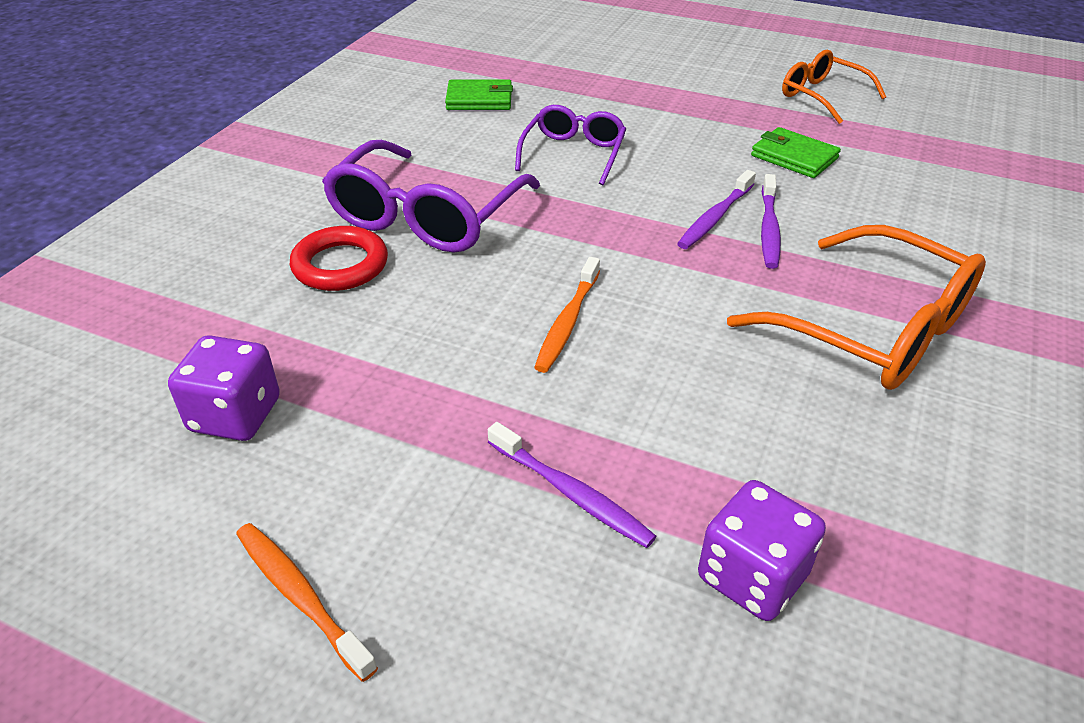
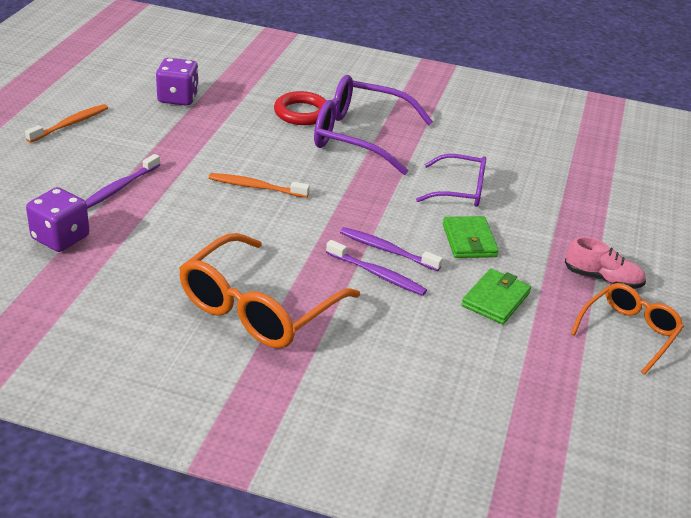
camera: 80 degrees right, 5 degrees down
green wallet [445,79,513,110] -> green wallet moved to [443,216,499,258]
purple toothbrush [761,174,781,269] -> purple toothbrush turned 150 degrees counterclockwise [326,240,427,296]
none -> pink shoe [565,237,646,289]

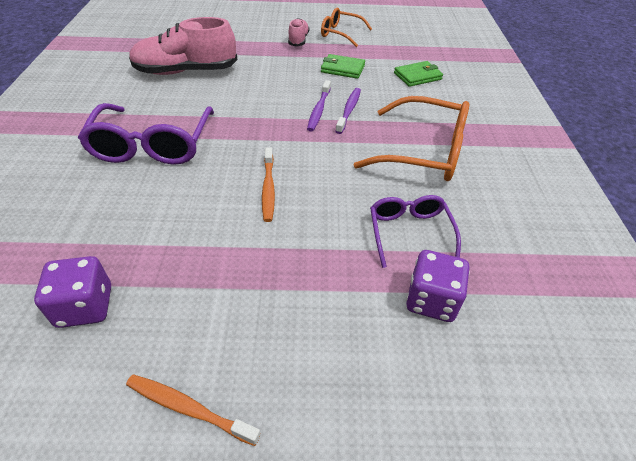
camera: 105 degrees left, 10 degrees up
purple toothbrush [85,154,160,209] -> none
red ring [274,91,327,125] -> none
purple glasses [416,154,486,207] -> purple glasses moved to [370,195,461,268]
green wallet [443,216,499,258] -> green wallet moved to [394,61,443,87]
none -> pink shoe [129,17,238,75]

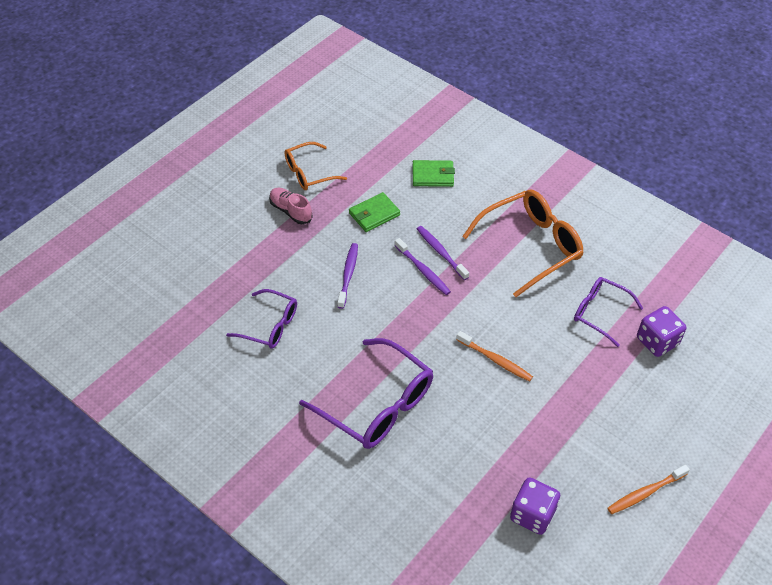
camera: 50 degrees left, 5 degrees up
pink shoe [129,17,238,75] -> purple glasses [226,289,297,349]
green wallet [394,61,443,87] -> green wallet turned 75 degrees clockwise [413,160,455,187]
none -> purple toothbrush [337,243,358,309]

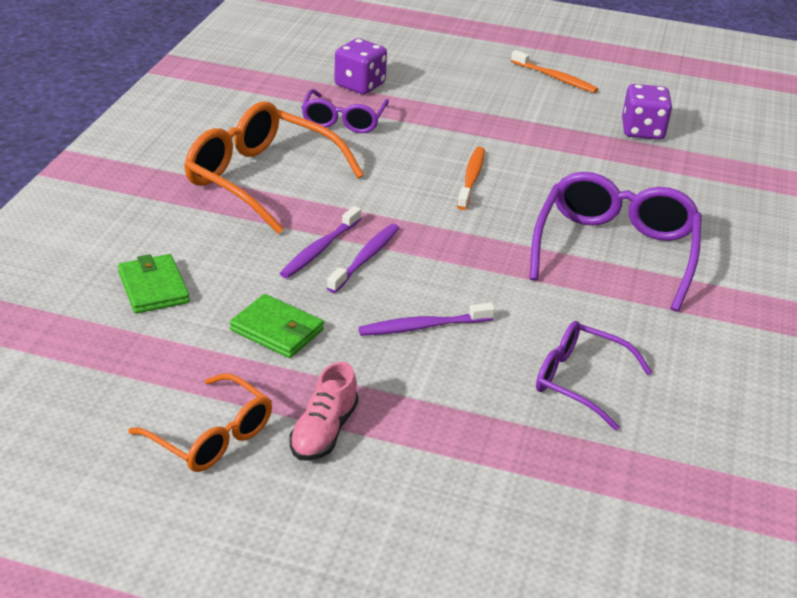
camera: 115 degrees left, 15 degrees down
purple glasses [226,289,297,349] -> purple glasses turned 60 degrees counterclockwise [536,321,652,431]

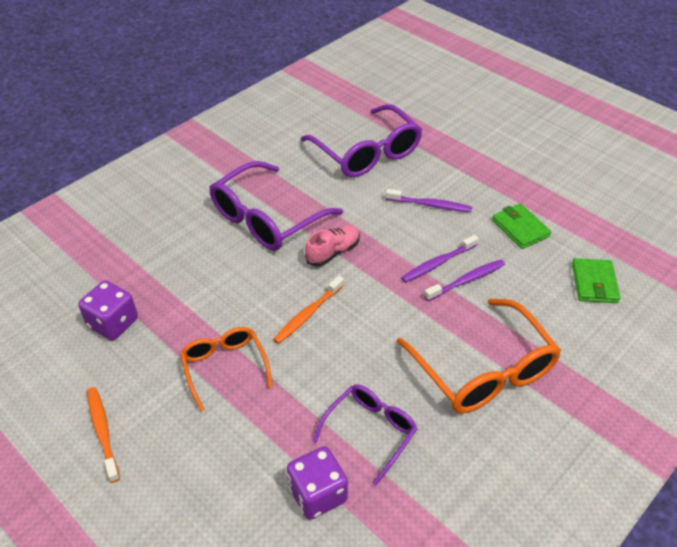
camera: 150 degrees left, 10 degrees up
orange glasses [129,373,272,472] -> orange glasses moved to [180,327,272,412]
pink shoe [290,362,359,461] -> pink shoe moved to [305,225,360,266]
purple glasses [536,321,652,431] -> purple glasses [301,104,422,177], size x1.66

